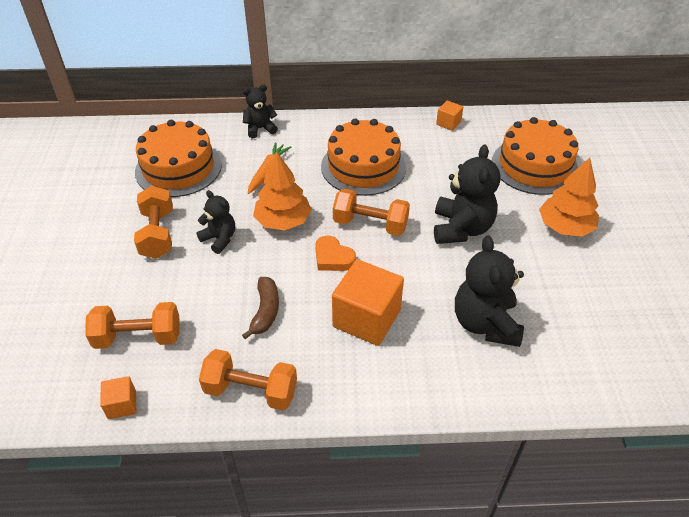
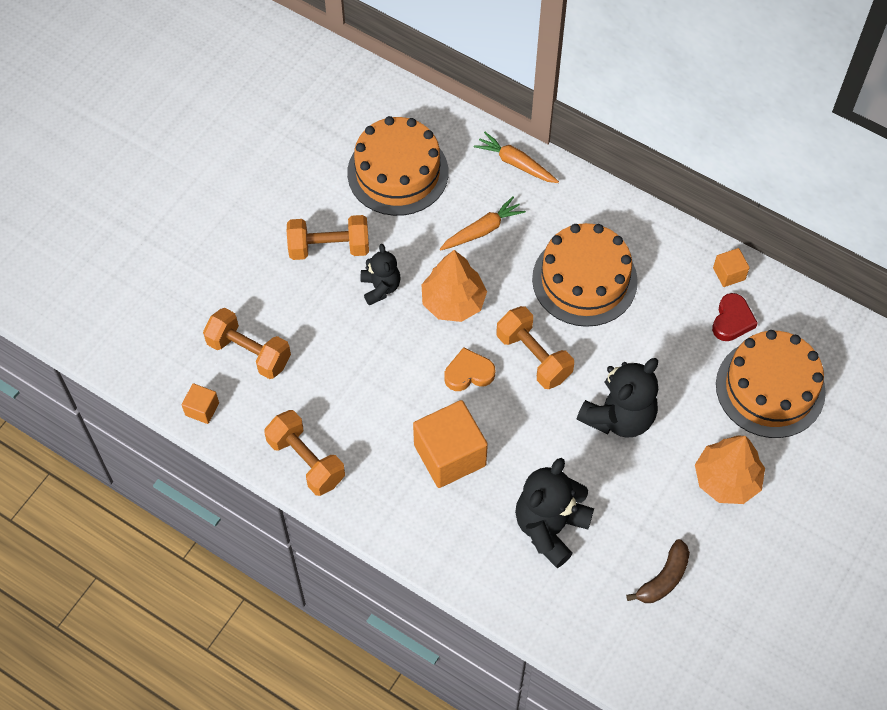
camera: 35 degrees right, 15 degrees up
orange dumbbell [134,186,173,259] -> orange dumbbell turned 60 degrees clockwise [287,215,369,260]
brown banana [242,277,279,339] -> brown banana moved to [626,539,690,603]
black teddy bear [243,85,278,138] -> orange carrot [474,132,559,183]
orange heart [315,236,356,271] -> orange heart turned 90 degrees clockwise [444,347,495,391]
none -> red heart [712,293,758,341]

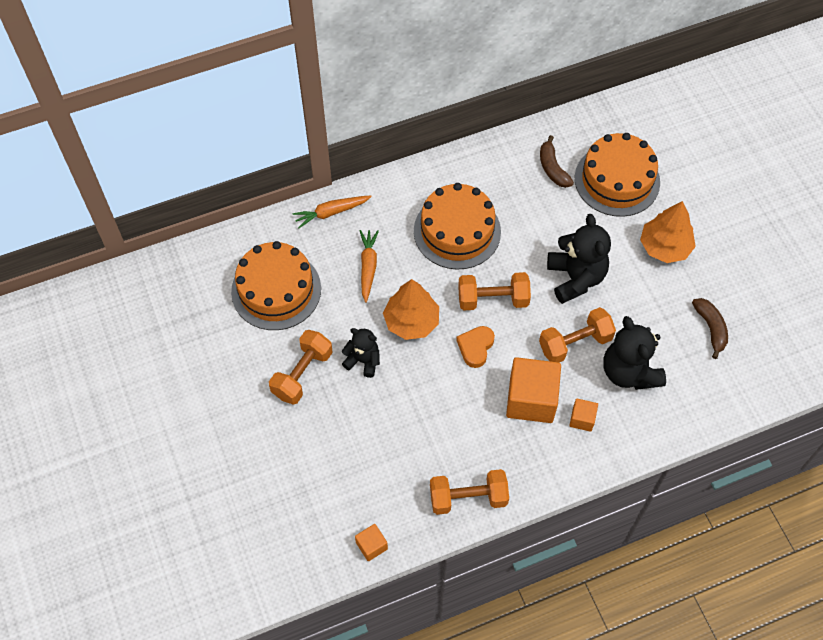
camera: 55 degrees left, 0 degrees up
orange dumbbell [203,308,291,379] -> orange dumbbell moved to [539,307,616,362]
red heart [712,293,758,341] -> brown banana [540,135,574,188]
orange cube [713,248,750,287] -> orange cube moved to [569,399,598,432]

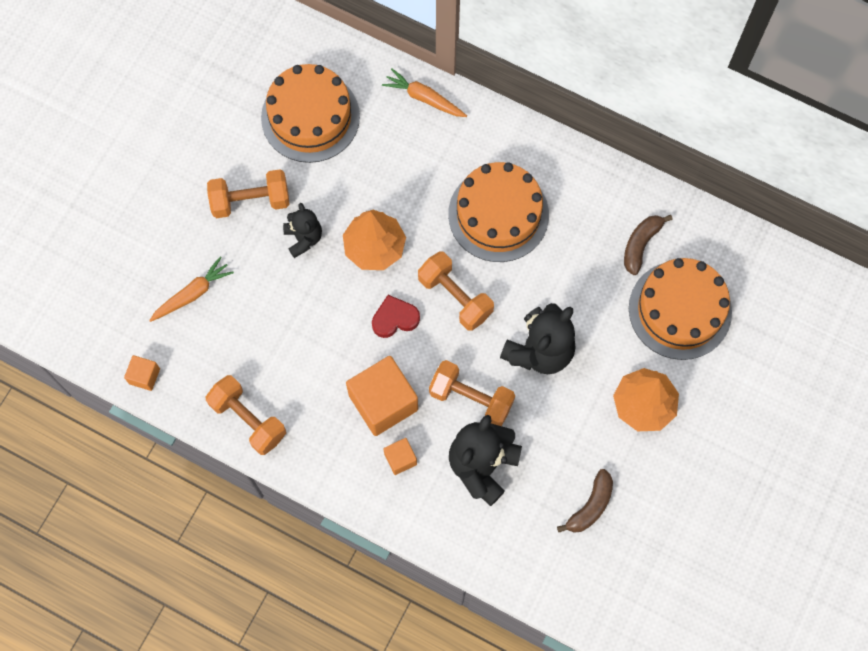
camera: 50 degrees right, 10 degrees up
orange carrot [360,230,379,303] -> orange carrot moved to [149,256,234,322]
orange heart [456,326,495,368] -> red heart [372,295,420,338]

